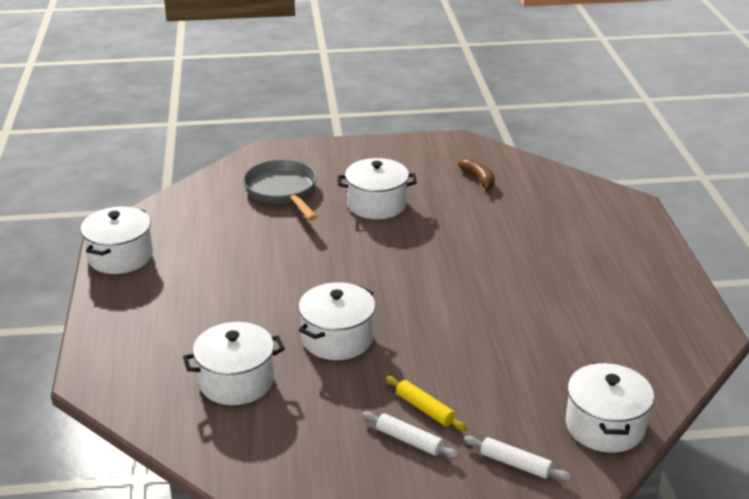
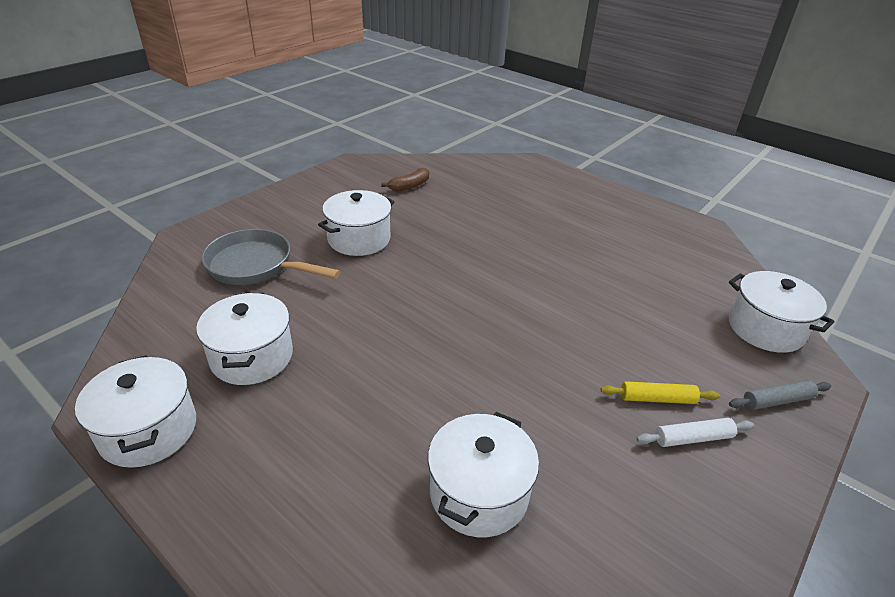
camera: 45 degrees left, 5 degrees up
white pot [298,282,375,360] -> white pot moved to [196,293,293,385]
brown banana [458,158,495,191] -> brown banana turned 120 degrees clockwise [381,168,429,192]
white rolling pin [464,436,571,481] -> grey rolling pin [729,380,831,410]

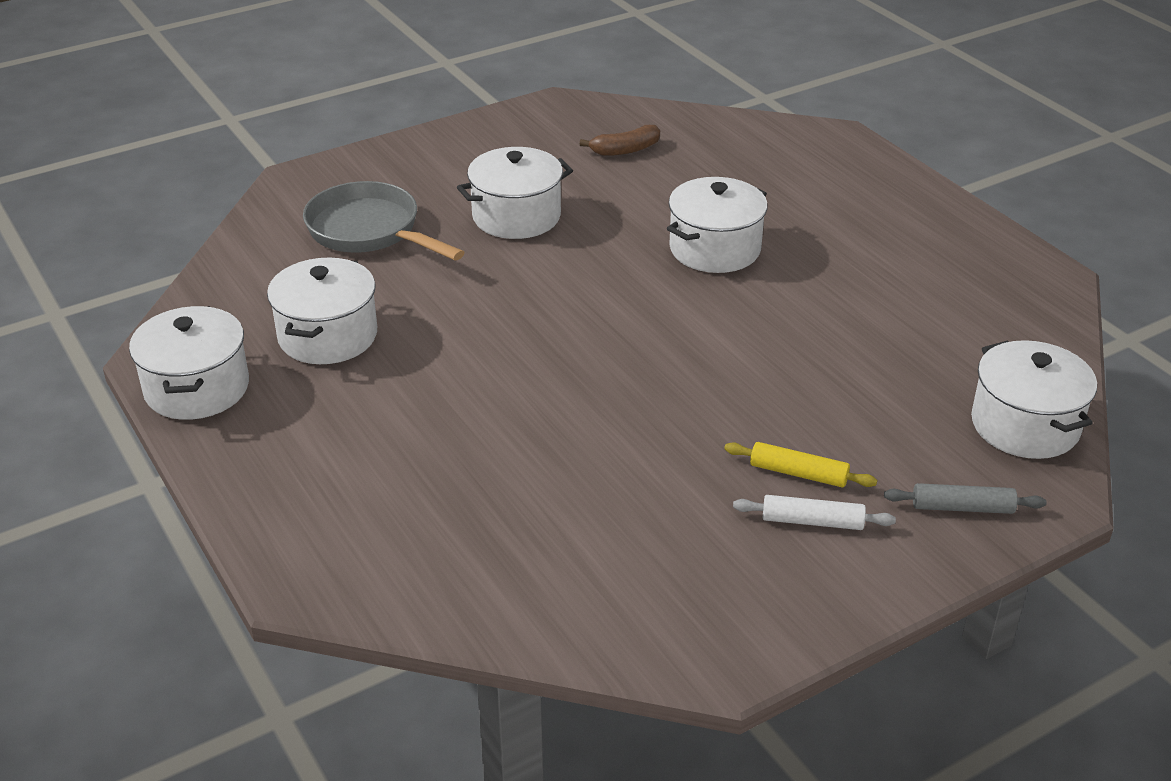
camera: 20 degrees right, 0 degrees up
white pot [428,412,539,537] -> white pot moved to [667,177,768,273]

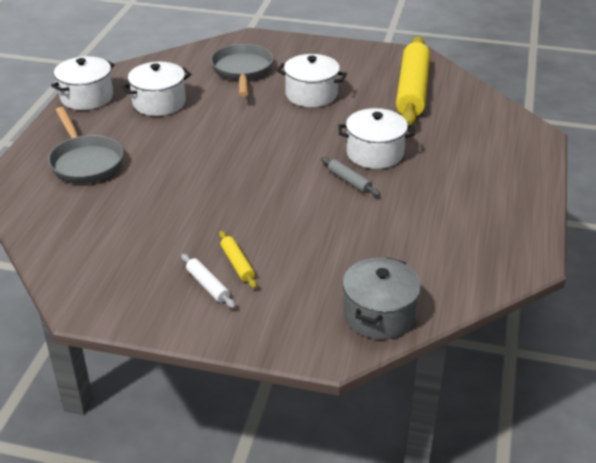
camera: 45 degrees right, 0 degrees up
brown banana [580,125,660,156] -> yellow rolling pin [396,36,430,125]
grey rolling pin [884,483,1046,514] -> grey rolling pin moved to [321,157,380,196]
white pot [971,340,1097,459] -> grey pot [342,257,421,340]
none -> grey pan [48,107,124,184]

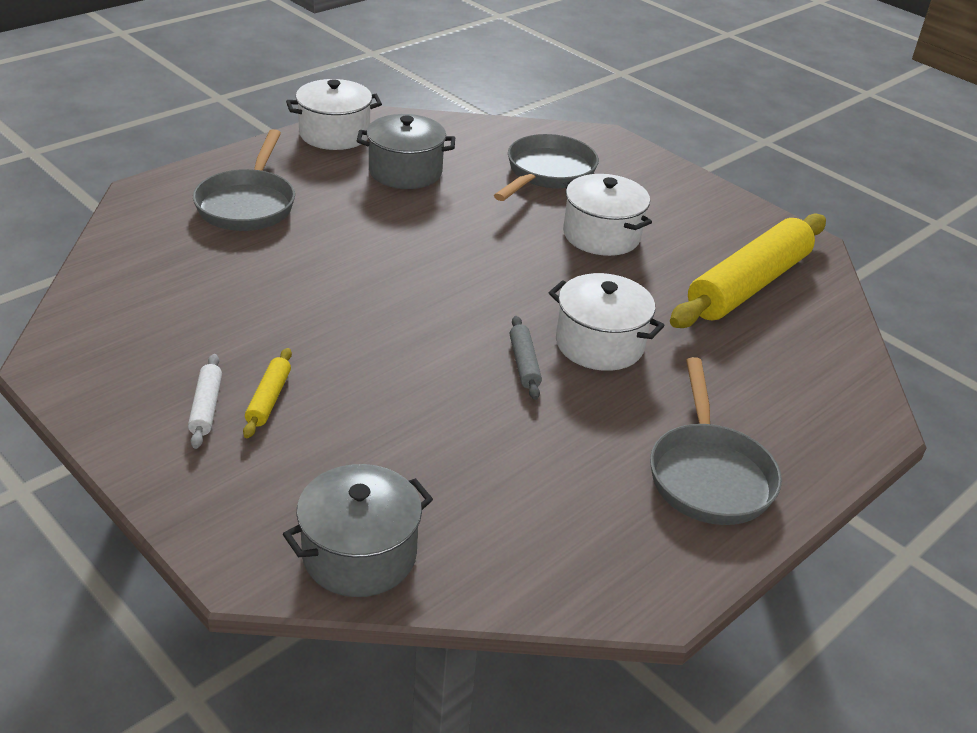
camera: 30 degrees right, 0 degrees up
white pot [121,62,191,116] -> grey pot [357,114,455,189]
none -> grey pan [650,357,782,525]

